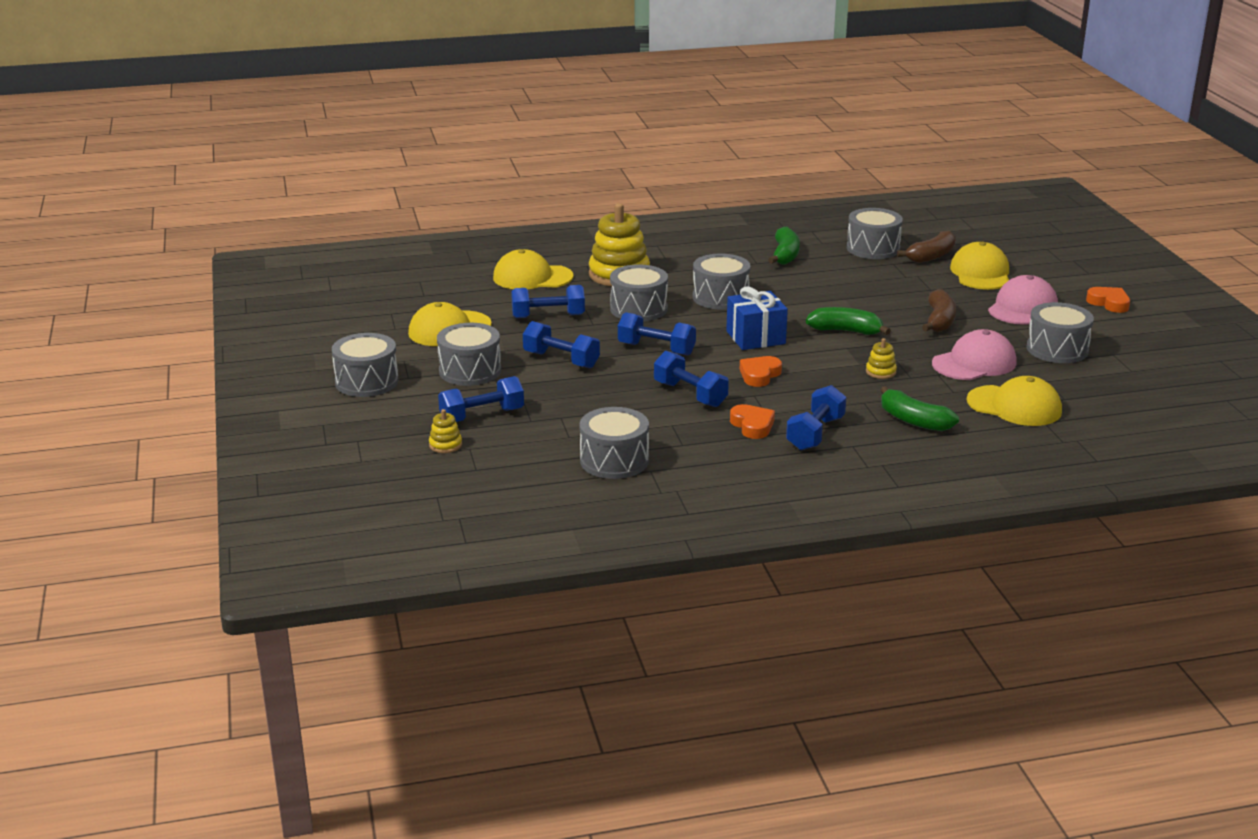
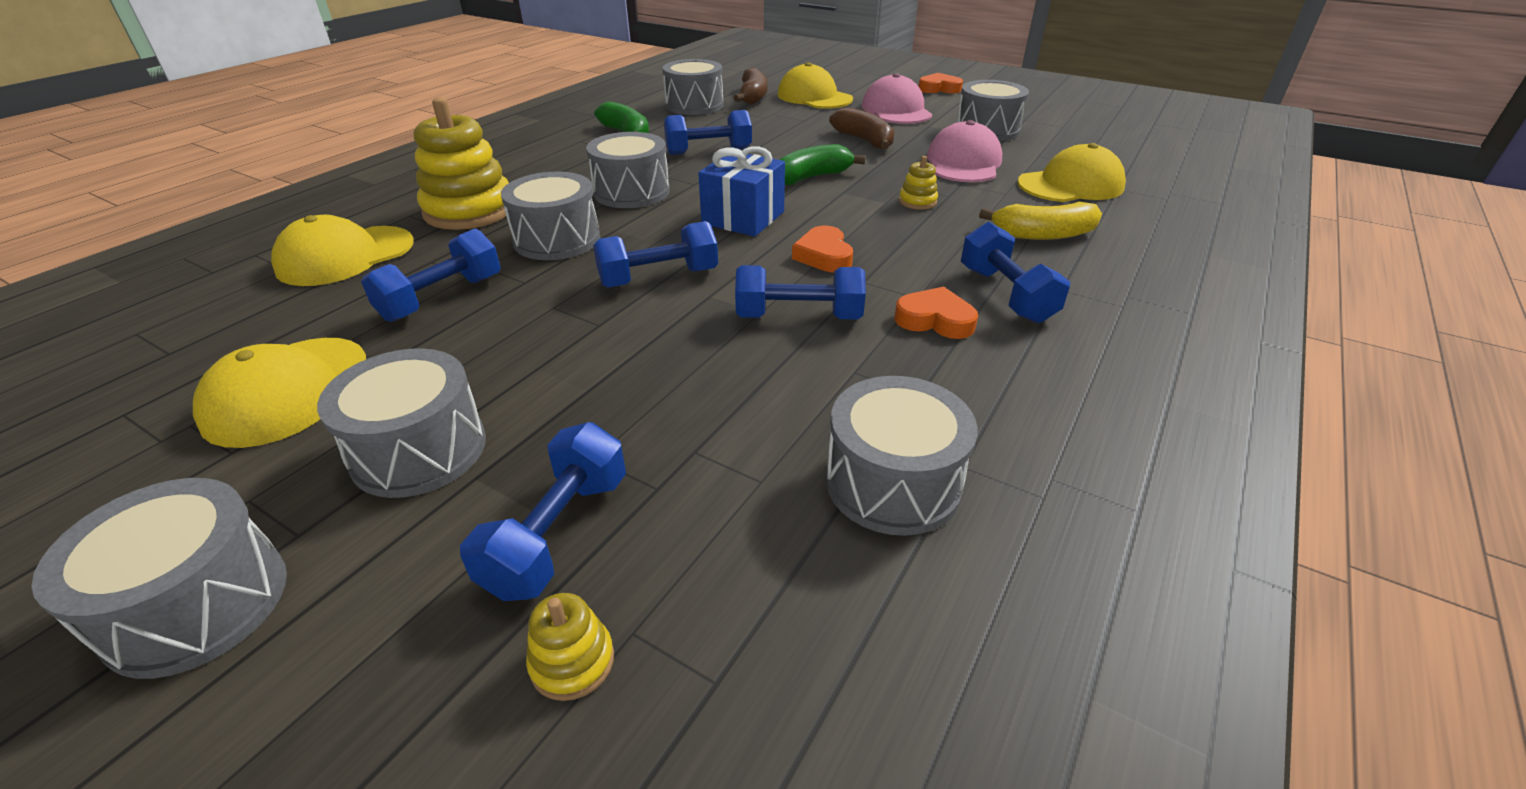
camera: 45 degrees left, 10 degrees up
blue dumbbell [523,321,600,368] -> blue dumbbell moved to [664,110,752,155]
green banana [881,386,959,431] -> yellow banana [979,202,1102,240]

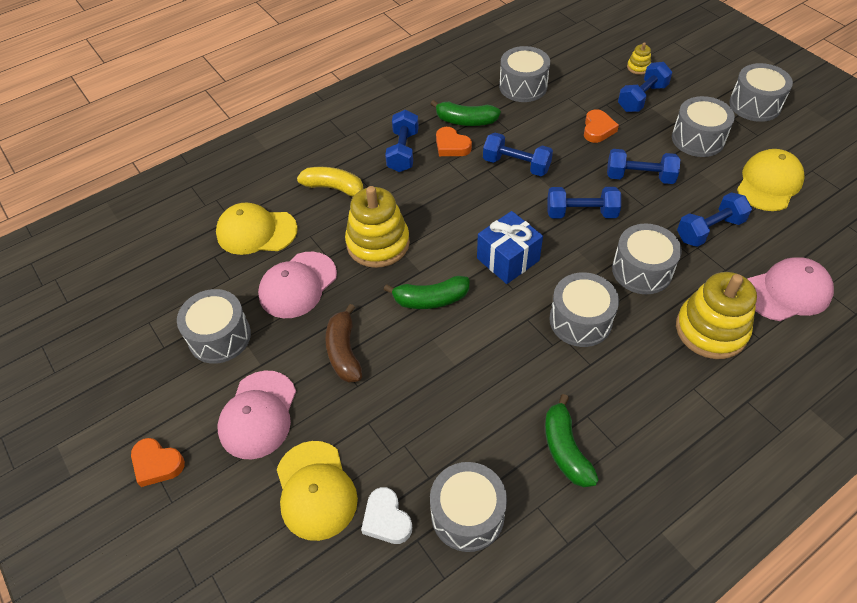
camera: 155 degrees left, 15 degrees up
yellow cap [271,215,414,286] -> pink cap [748,257,834,321]
blue dumbbell [664,110,752,155] -> blue dumbbell moved to [607,149,681,184]
brown banana [733,67,767,105] -> white heart [361,487,412,544]
orange heart [792,226,853,272] -> orange heart moved to [584,109,619,143]
yellow stacking toy [899,156,938,210] -> yellow stacking toy [345,186,410,268], size x2.28
none -> green banana [431,100,501,126]

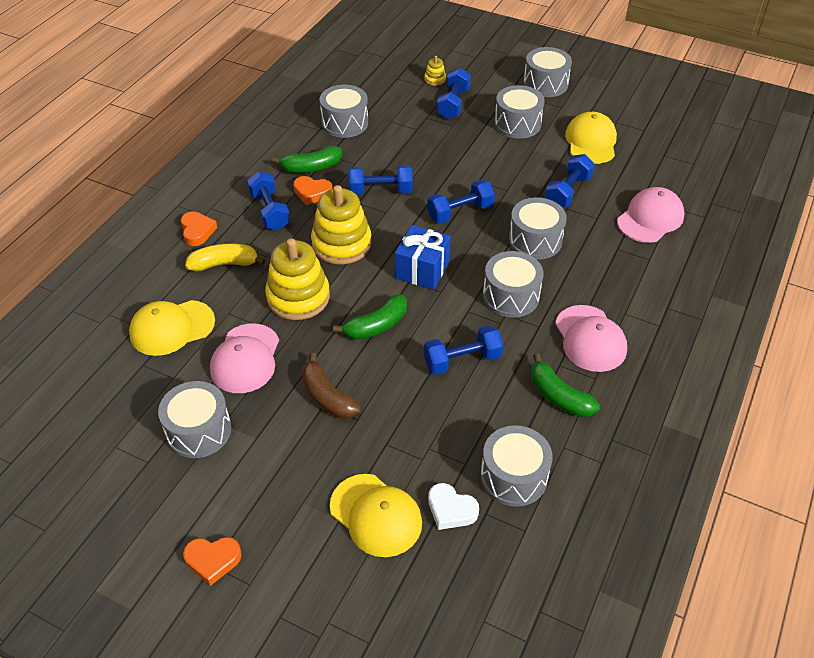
camera: 30 degrees left, 5 degrees down
pink cap [217,371,296,459] -> pink cap moved to [555,305,627,372]
orange heart [584,109,619,143] -> orange heart moved to [181,212,218,246]
blue dumbbell [607,149,681,184] -> blue dumbbell moved to [424,325,503,375]
yellow stacking toy [676,272,757,359] -> yellow stacking toy moved to [311,185,372,264]

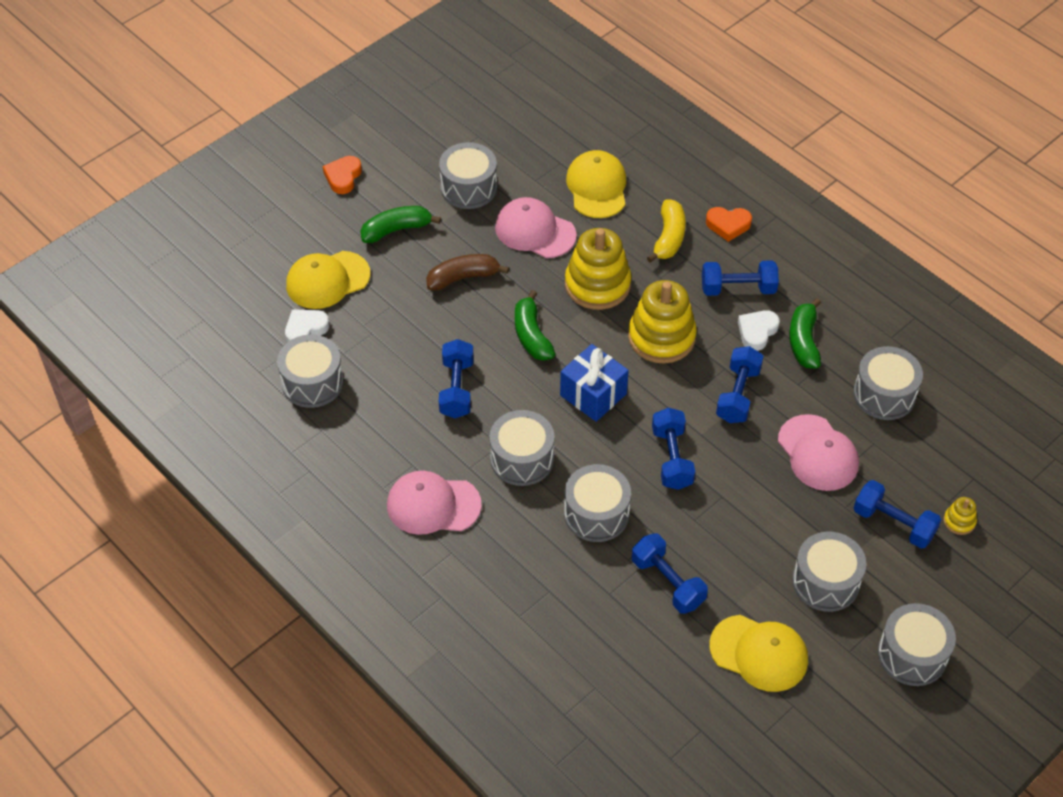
camera: 110 degrees right, 5 degrees up
orange heart [293,176,333,205] -> white heart [738,310,780,351]
green banana [531,353,600,417] -> green banana moved to [360,206,441,243]
pink cap [617,187,685,243] -> pink cap moved to [778,414,859,491]

